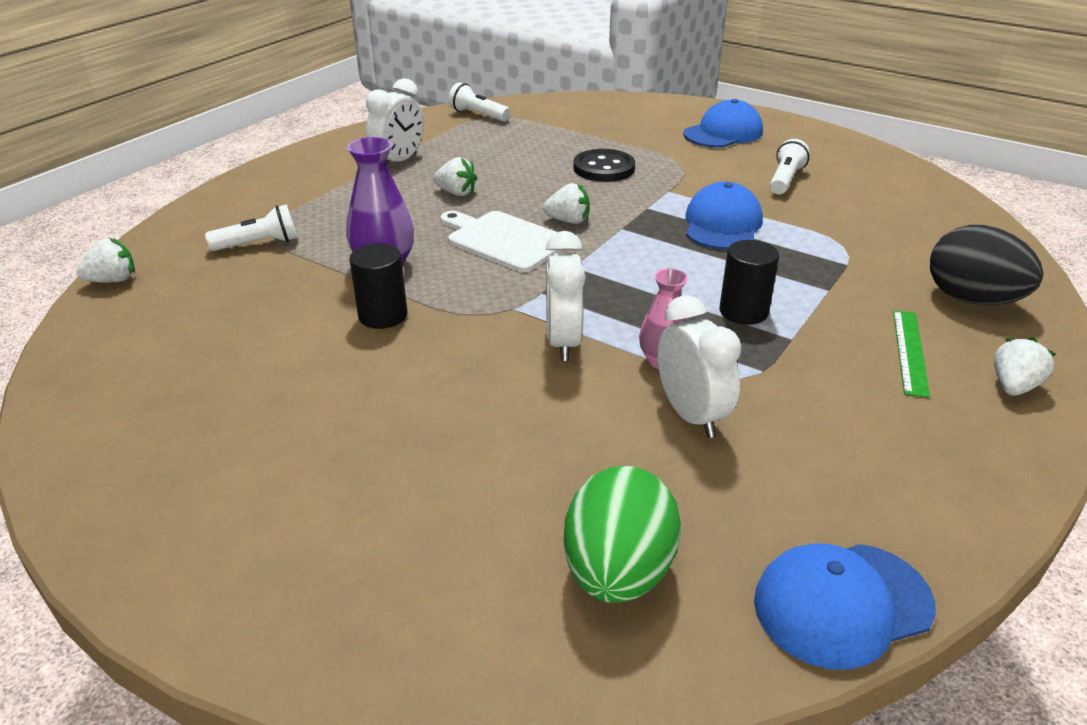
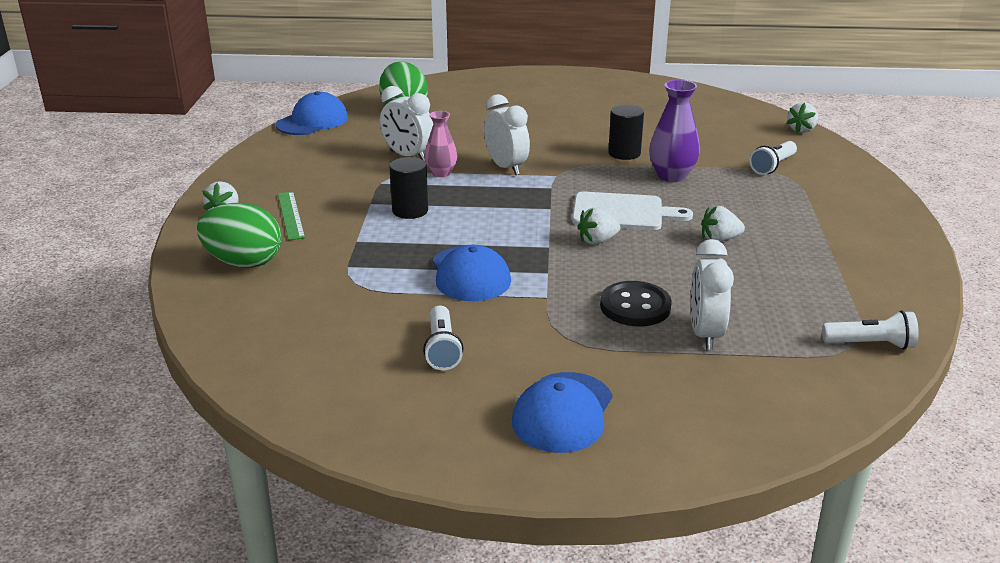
camera: 150 degrees right, 5 degrees down
white clock [366,78,424,166] -> white clock moved to [691,239,734,350]
black egg [930,225,1043,305] -> green egg [197,203,281,268]

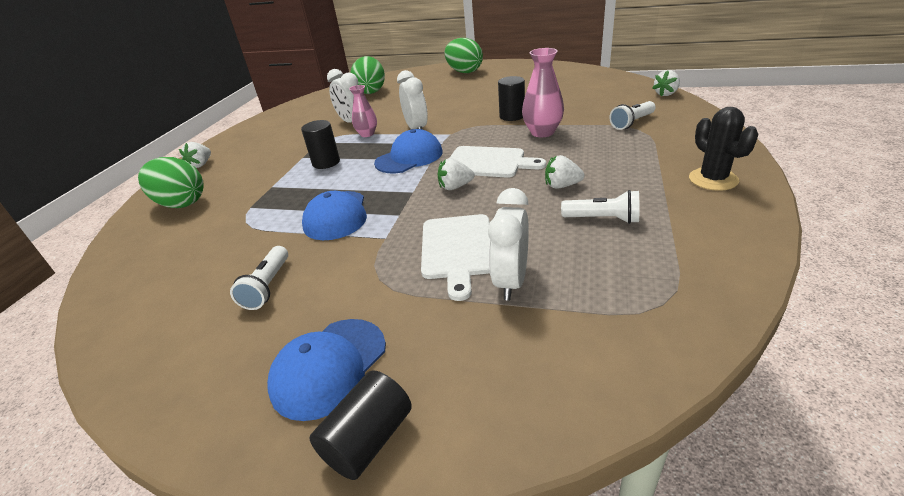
camera: 15 degrees right, 5 degrees up
blue cap [276,91,348,135] -> blue cap moved to [374,129,443,173]
green ruler [278,191,305,240] -> none
black button [600,281,672,326] -> white cutting board [421,214,490,301]
purple vase [649,80,700,182] -> pink vase [522,48,564,137]
white flashlight [822,310,919,349] -> white flashlight moved to [561,190,639,224]
none -> black cylinder [309,370,412,480]
none -> green egg [445,38,483,73]
none -> black cactus [689,107,759,191]

